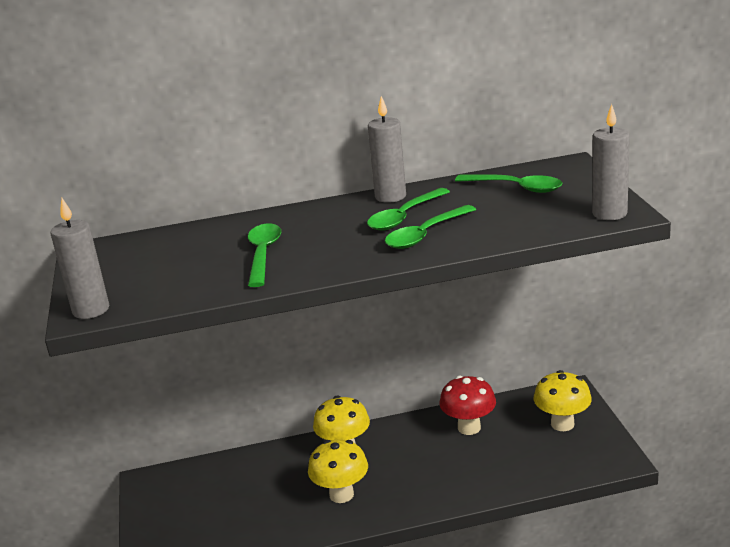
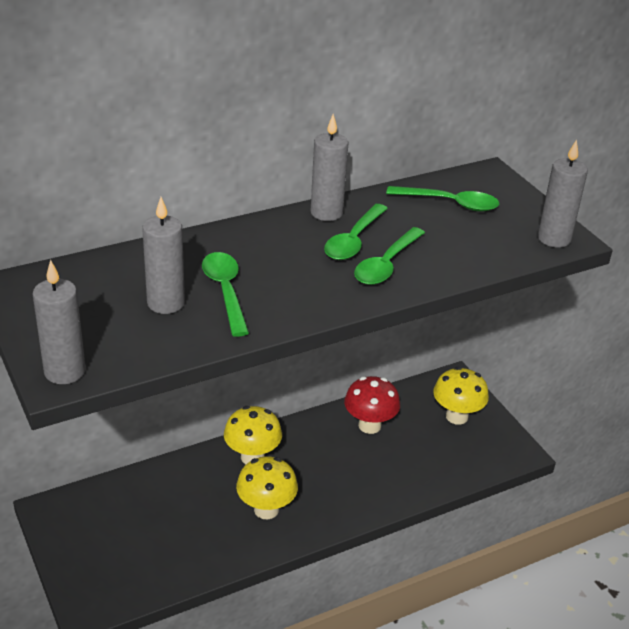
camera: 20 degrees left, 10 degrees up
none -> grey candle [142,197,185,314]

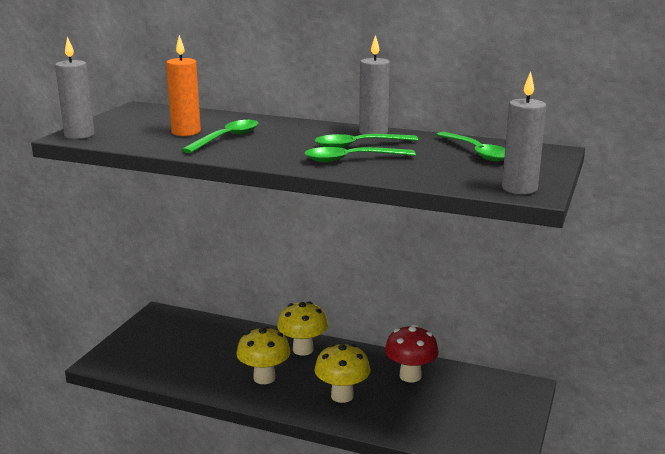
camera: 50 degrees right, 15 degrees down
grey candle [142,197,185,314] -> orange candle [166,35,201,136]
yellow mushroom [433,367,489,425] -> yellow mushroom moved to [314,344,370,403]

